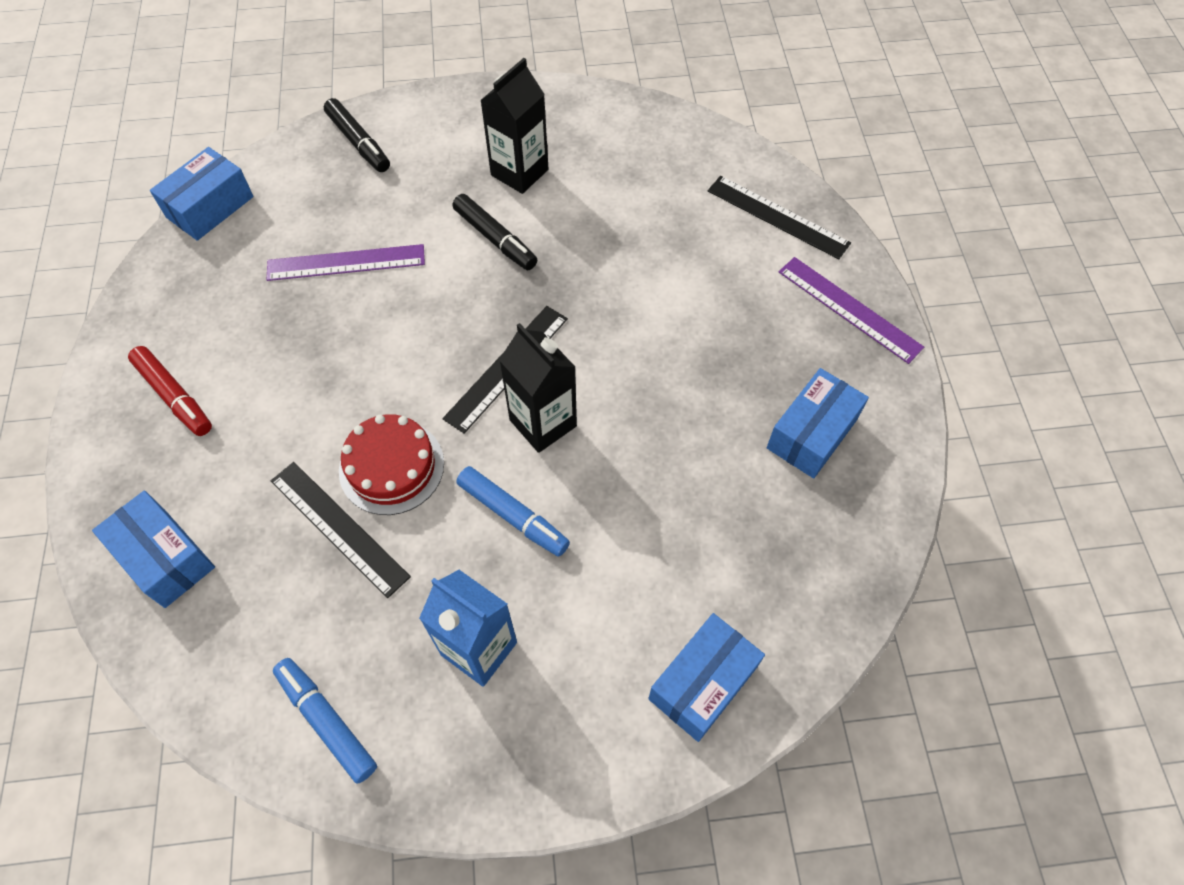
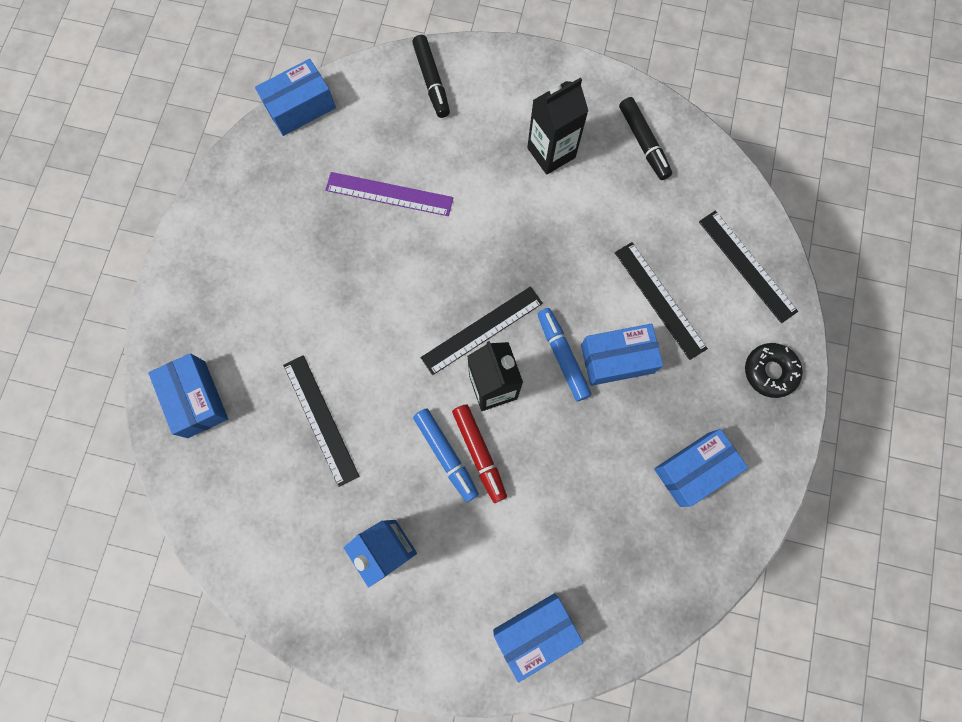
camera: 20 degrees right, 15 degrees up
red marker [128,346,212,436] -> red marker moved to [452,404,507,503]
blue marker [273,658,377,784] -> blue marker moved to [537,308,592,401]
red cake [339,414,444,515] -> none
black marker [452,194,537,270] -> black marker moved to [619,97,672,180]
purple ruler [779,257,924,364] -> black donut [745,343,803,398]
none -> blue box [581,324,663,386]
none -> black ruler [615,242,708,360]

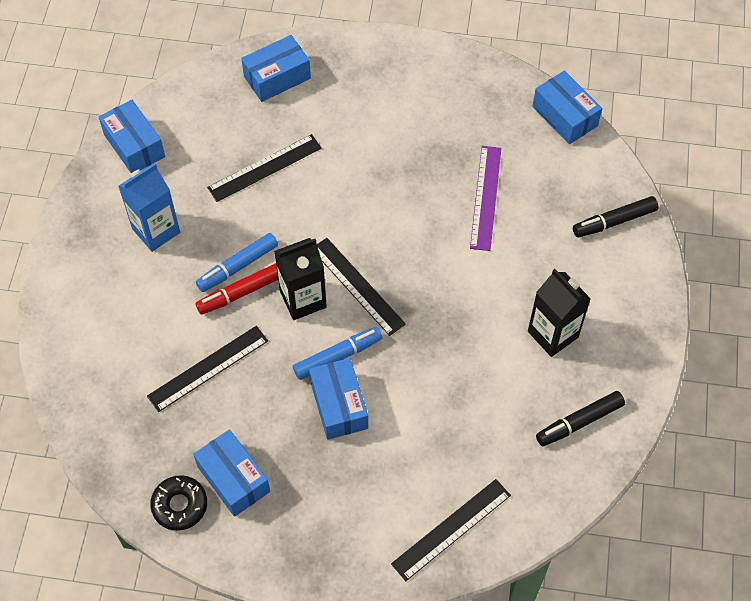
camera: 85 degrees right, 15 degrees down
blue box [493,593,583,682] -> blue box moved to [99,100,165,173]
black ruler [615,242,708,360] -> black ruler moved to [147,326,268,412]
black donut [745,343,803,398] -> black donut moved to [150,475,207,531]

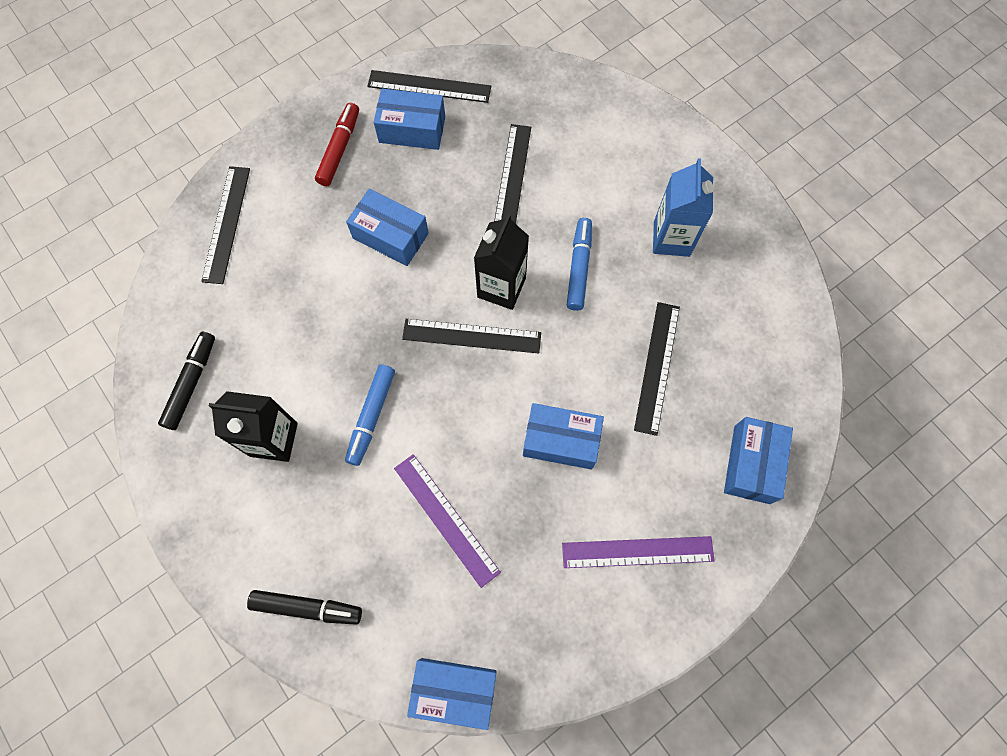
camera: 135 degrees right, 10 degrees up
blue box [99,100,165,173] -> blue box moved to [523,403,604,470]
black donut [150,475,207,531] -> black ruler [367,70,491,103]
red marker [196,263,278,315] -> red marker moved to [315,103,359,186]
blue marker [293,327,382,380] -> blue marker moved to [345,365,395,466]
black marker [573,196,659,237] -> black marker turned 75 degrees clockwise [247,590,362,625]
none -> purple ruler [562,536,714,568]

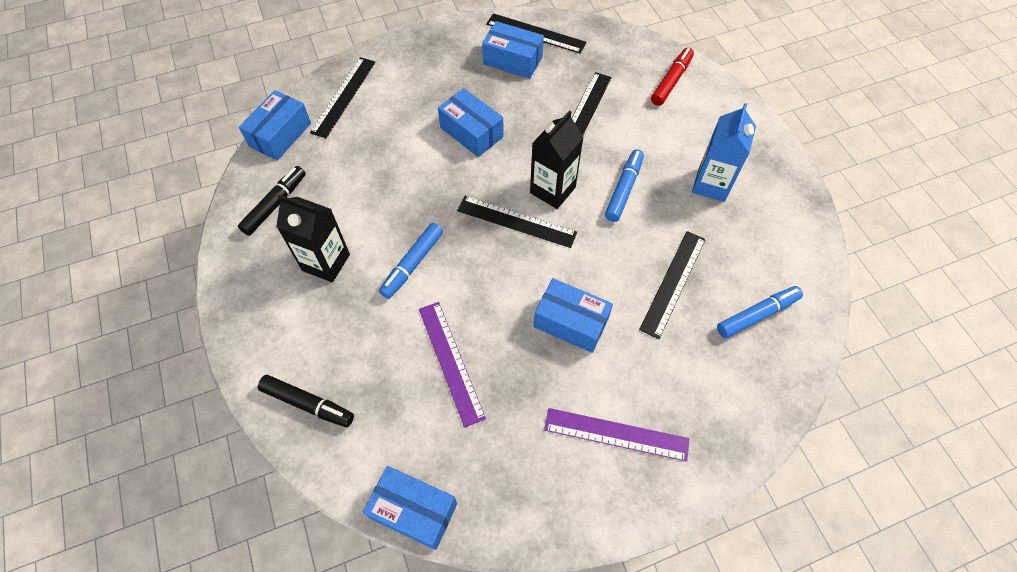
camera: 15 degrees right, 10 degrees down
red marker [315,103,359,186] -> red marker moved to [651,48,694,106]
blue box [724,417,793,504] -> blue box moved to [239,90,311,161]
none -> blue marker [717,286,803,338]

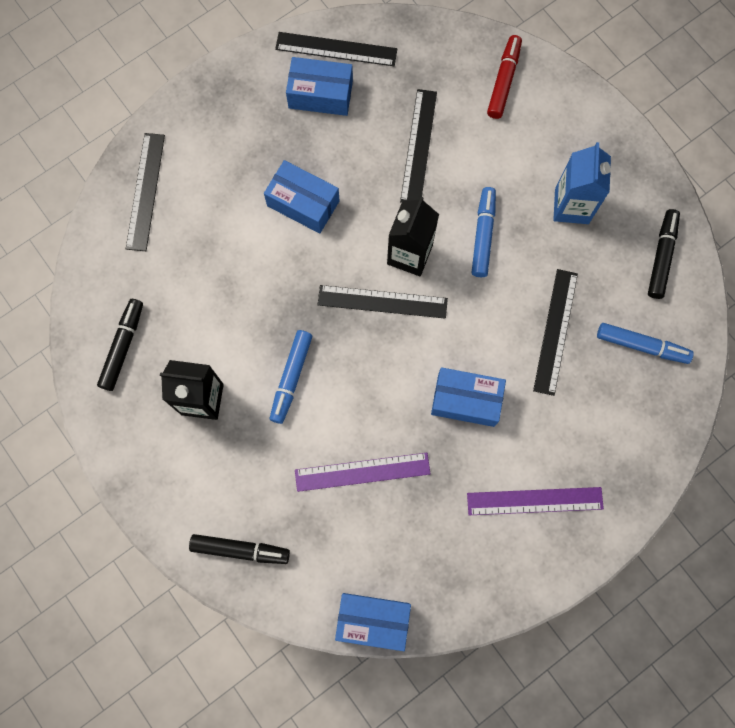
camera: 15 degrees left, 15 degrees up
blue box [239,90,311,161] -> none
purple ruler [419,302,486,428] -> purple ruler turned 60 degrees counterclockwise [295,453,431,492]
blue marker [717,286,803,338] -> blue marker turned 60 degrees clockwise [597,323,694,364]
none -> black marker [648,209,680,299]

